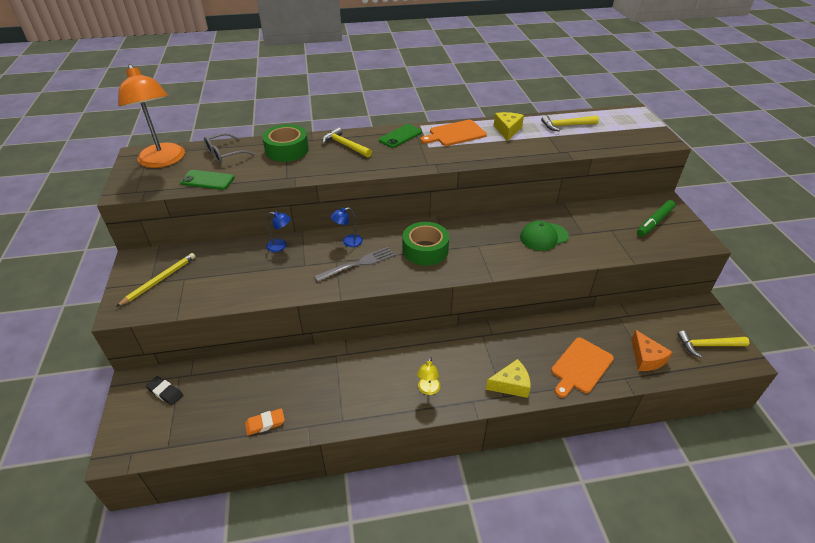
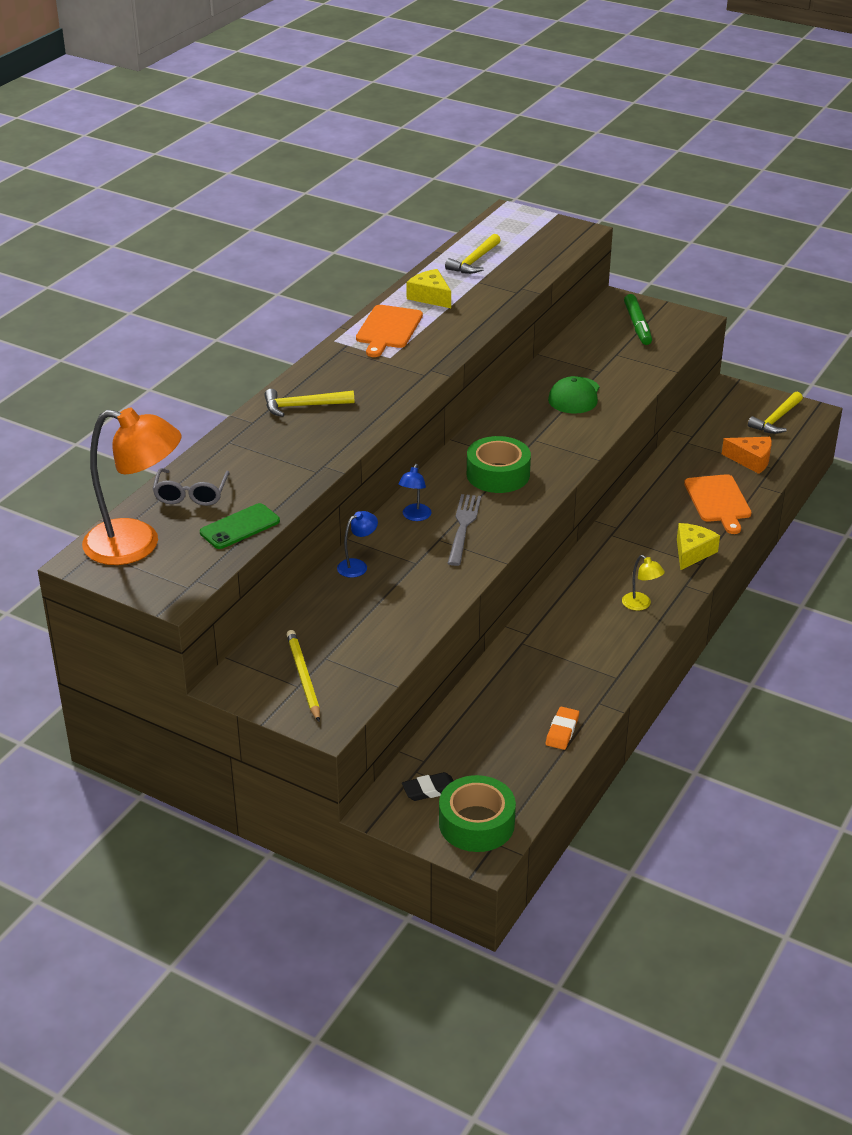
camera: 50 degrees left, 5 degrees down
green tape [262,124,309,162] -> green tape moved to [439,775,516,852]
green phone [379,124,422,148] -> none

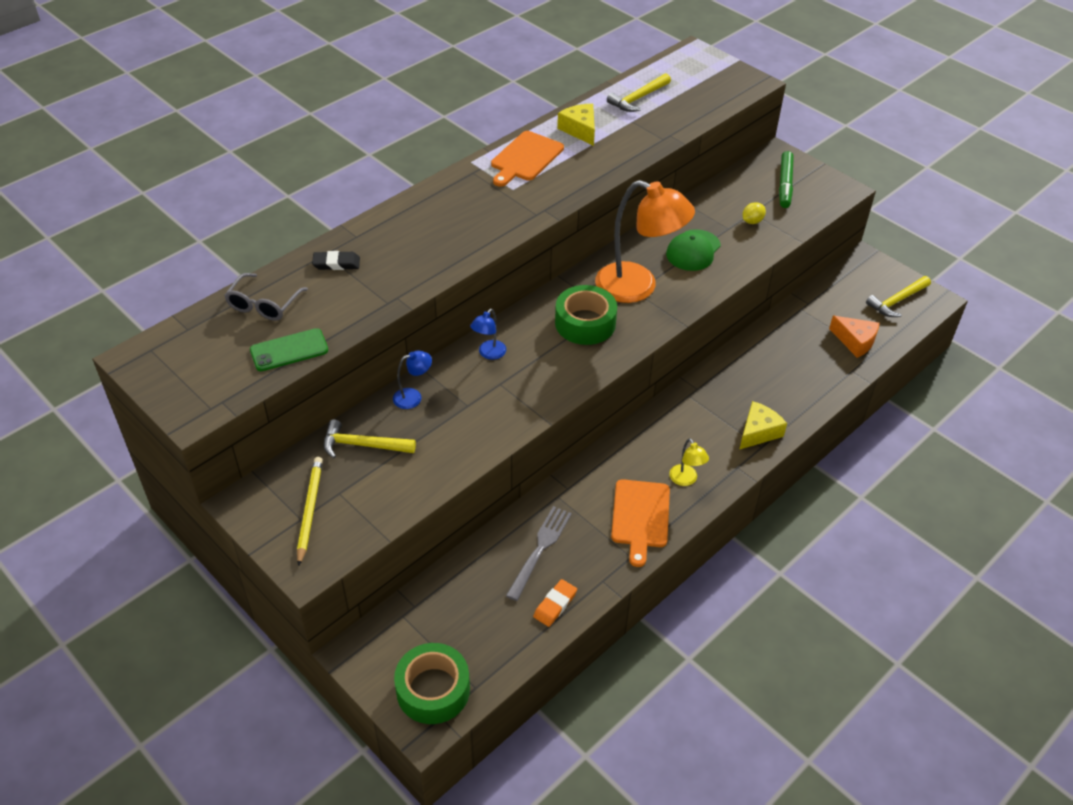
camera: 15 degrees right, 10 degrees up
orange lamp [82,408,181,565] -> orange lamp moved to [595,180,695,303]
yellow hammer [264,389,354,417] -> yellow hammer moved to [323,419,416,458]
black eraser [402,772,454,801] -> black eraser moved to [312,251,360,270]
grey fork [448,494,481,566] -> grey fork moved to [506,506,572,601]
orange cutting board [684,474,752,534] -> orange cutting board moved to [611,479,670,567]
none -> yellow lemon [743,202,766,224]

